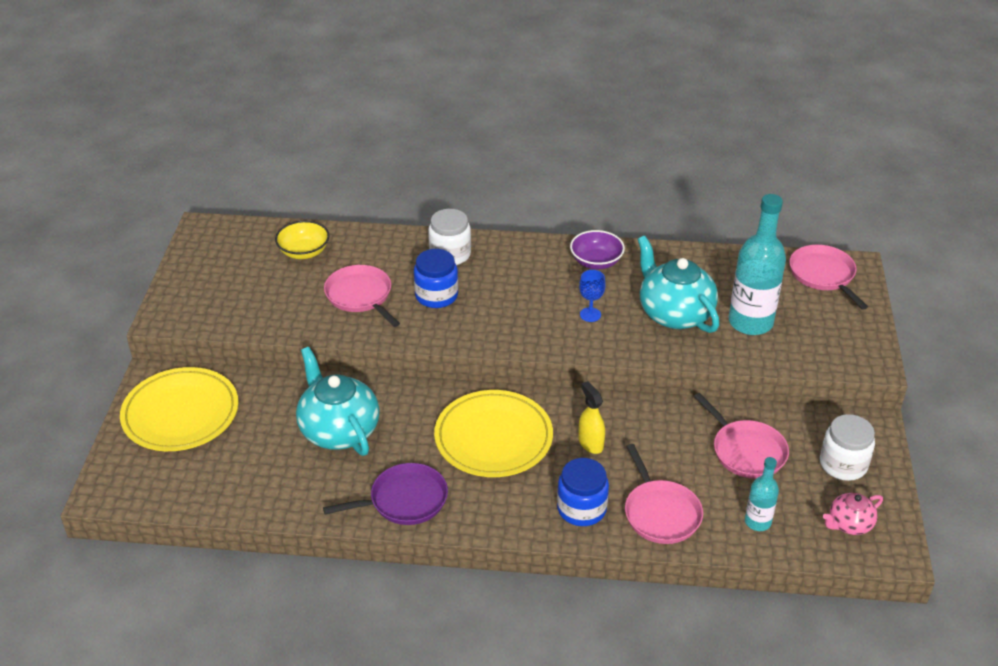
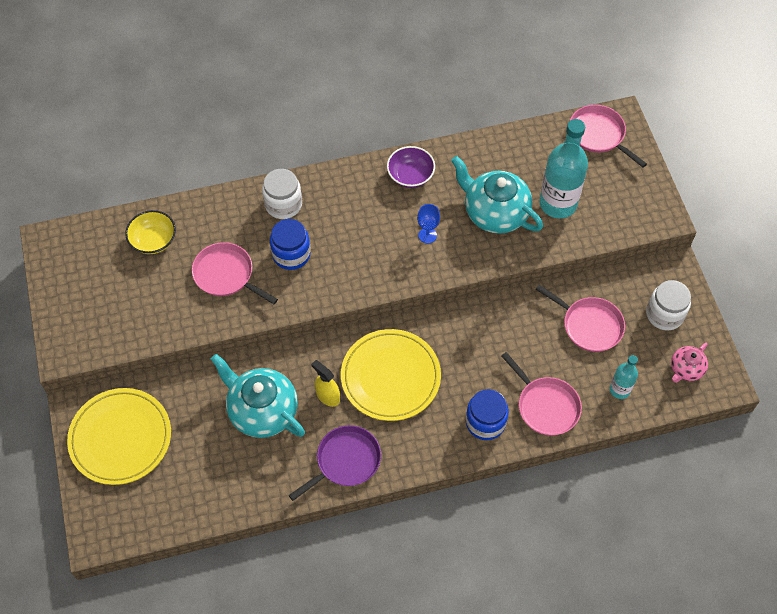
camera: 20 degrees left, 20 degrees up
yellow spray bottle [579,381,605,454] -> yellow spray bottle moved to [311,360,340,407]

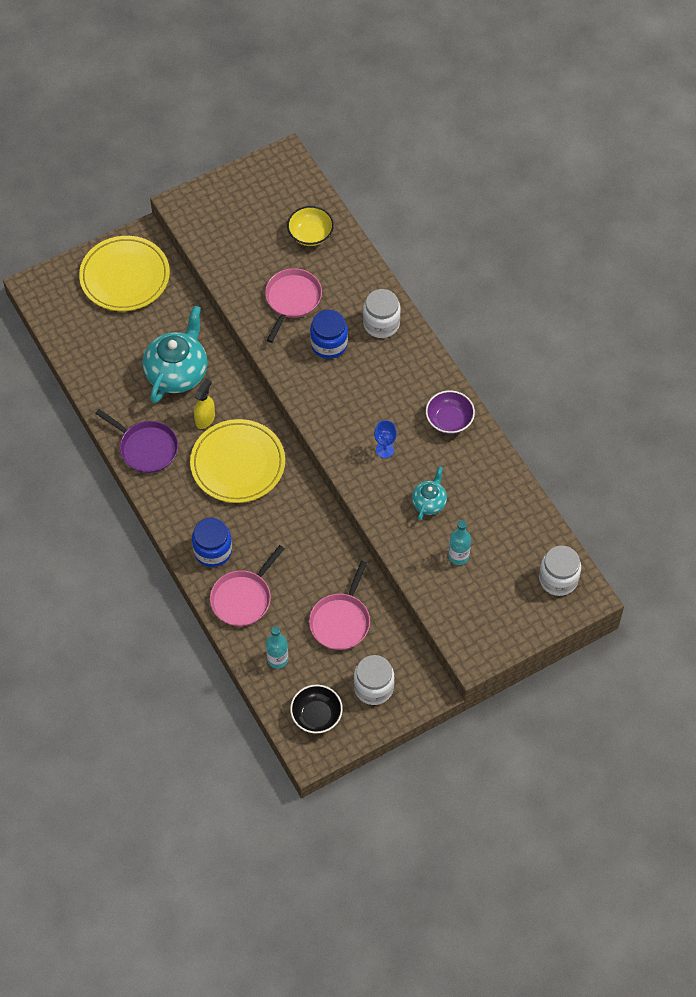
camera: 75 degrees right, 0 degrees up
turquoise teapot [451,156,543,234] -> turquoise teapot [412,466,447,521], size x0.52
turquoise bottle [539,119,588,218] -> turquoise bottle [448,520,471,565], size x0.53
pink pan [570,105,647,167] -> white jar [539,545,581,596]
pink teapot [671,343,708,383] -> black bowl [290,685,343,733]

